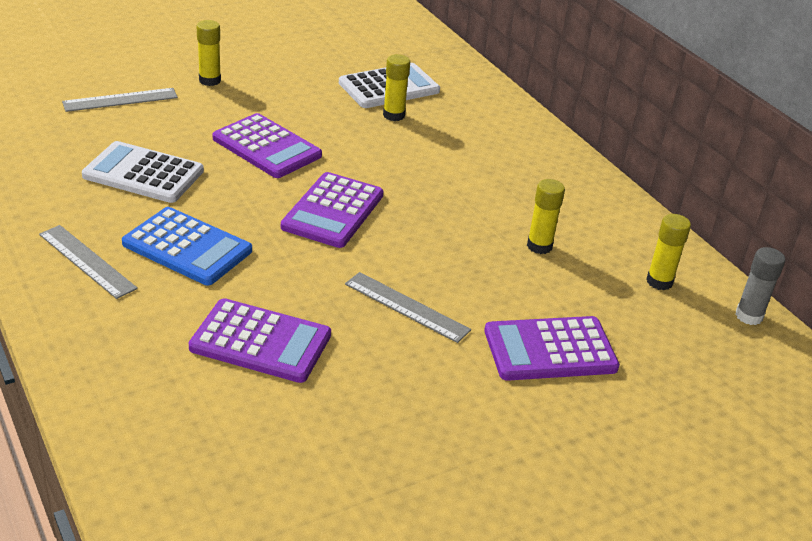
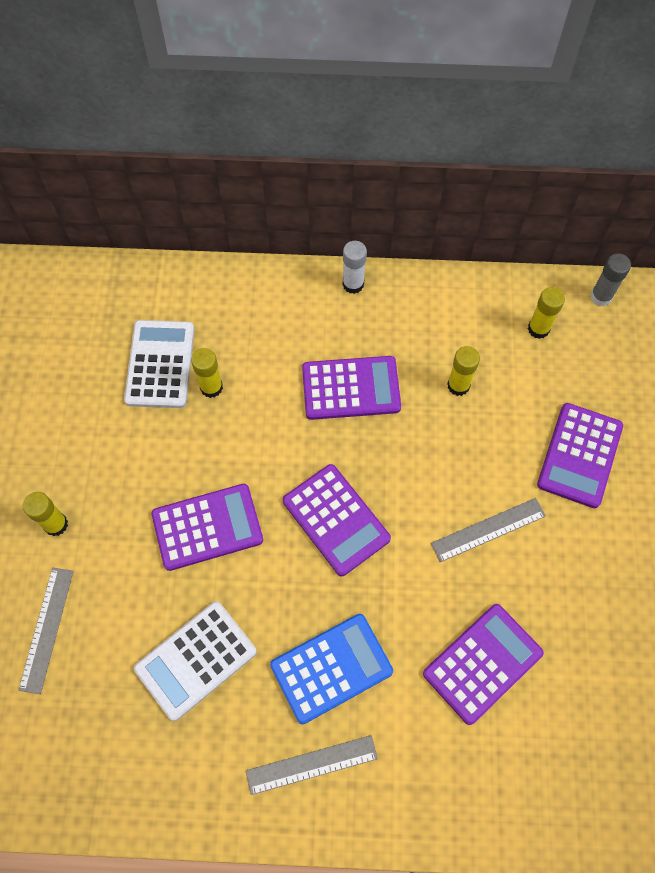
camera: 55 degrees left, 30 degrees up
none -> purple calculator [302,356,401,420]
none -> white glue stick [343,241,367,294]

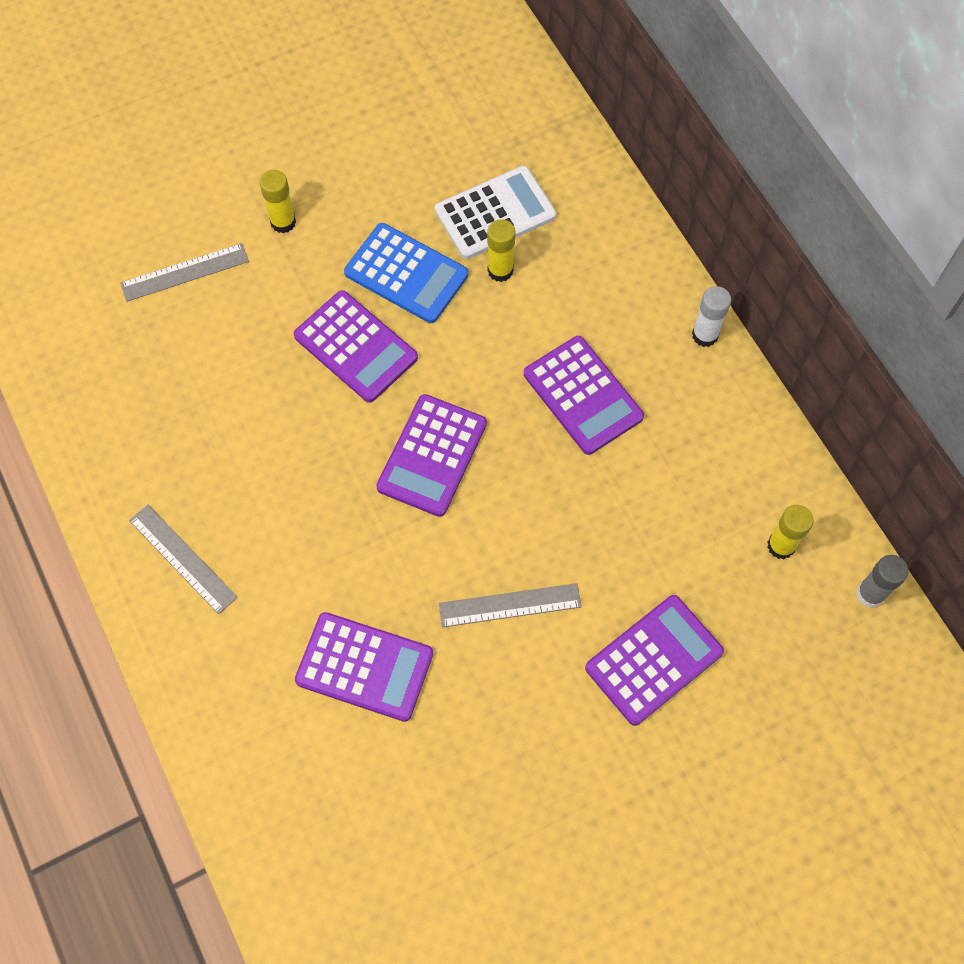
camera: 60 degrees right, 0 degrees up
white calculator [134,601,257,721] -> none
blue calculator [270,614,393,724] -> blue calculator moved to [344,223,469,323]
grey ruler [431,498,546,562] -> grey ruler turned 45 degrees counterclockwise [439,583,582,627]
yellow glue stick [447,346,480,396] -> none
purple calculator [537,403,623,508] -> purple calculator turned 150 degrees clockwise [585,595,724,726]

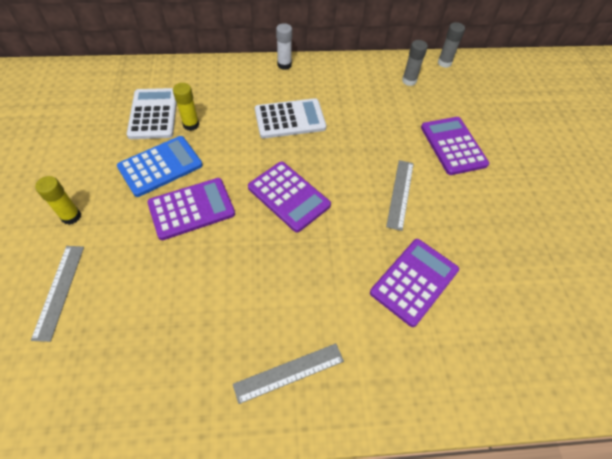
camera: 70 degrees left, 10 degrees down
purple calculator [524,336,644,455] -> white calculator [255,98,326,138]
yellow glue stick [767,505,814,559] -> grey glue stick [402,40,428,86]

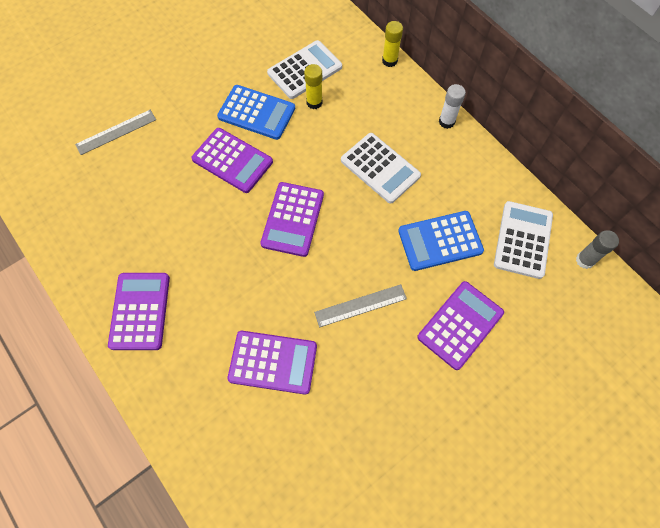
camera: 60 degrees right, 10 degrees up
yellow glue stick [35,176,81,225] -> yellow glue stick moved to [382,21,403,67]
grey ruler [233,343,344,404] -> purple calculator [108,273,170,350]
grey glue stick [402,40,428,86] -> white calculator [494,201,553,279]
none -> blue calculator [398,211,484,271]

